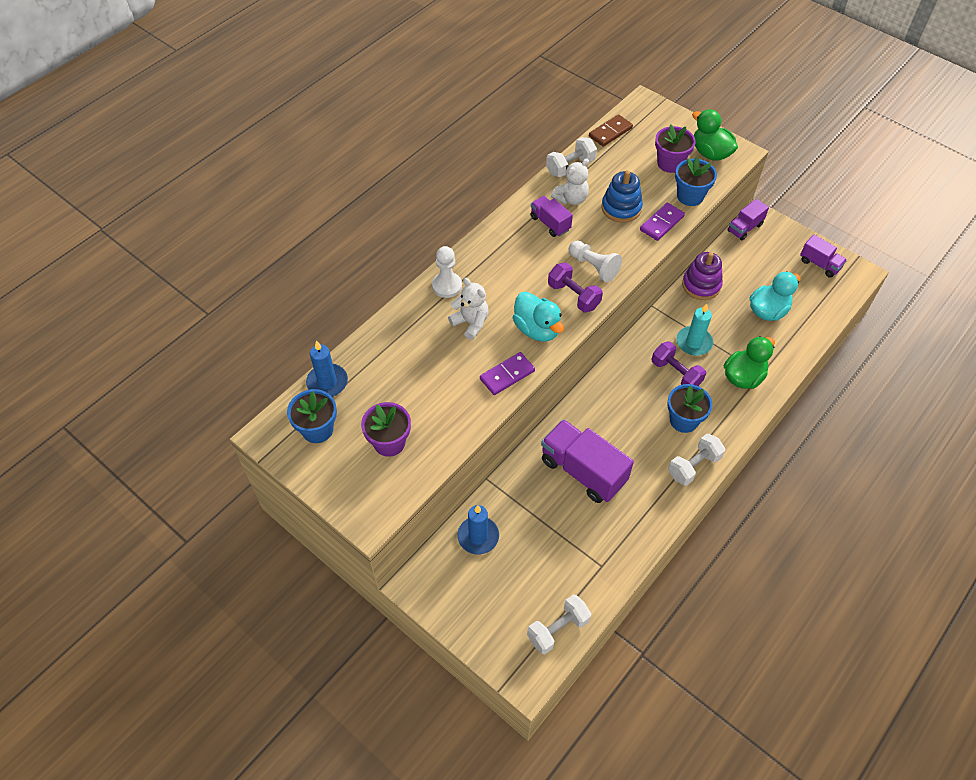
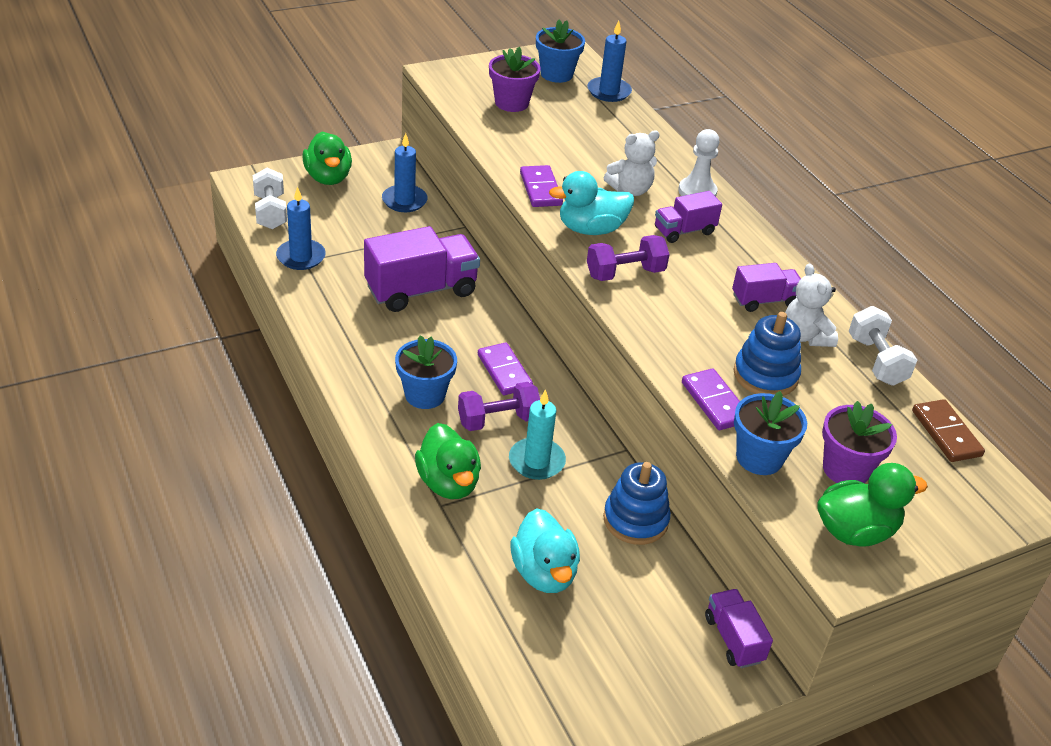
camera: 110 degrees right, 15 degrees down
white pawn [568,241,622,282] -> none
white dumbbell [668,434,725,486] -> none
purple stacking toy [682,252,723,300] -> blue stacking toy [603,462,671,545]
purple truck [800,235,847,278] -> purple truck moved to [655,191,722,243]
none -> blue candle [276,187,326,270]
none -> green duck [302,131,352,185]
none -> purple domino [478,343,533,395]

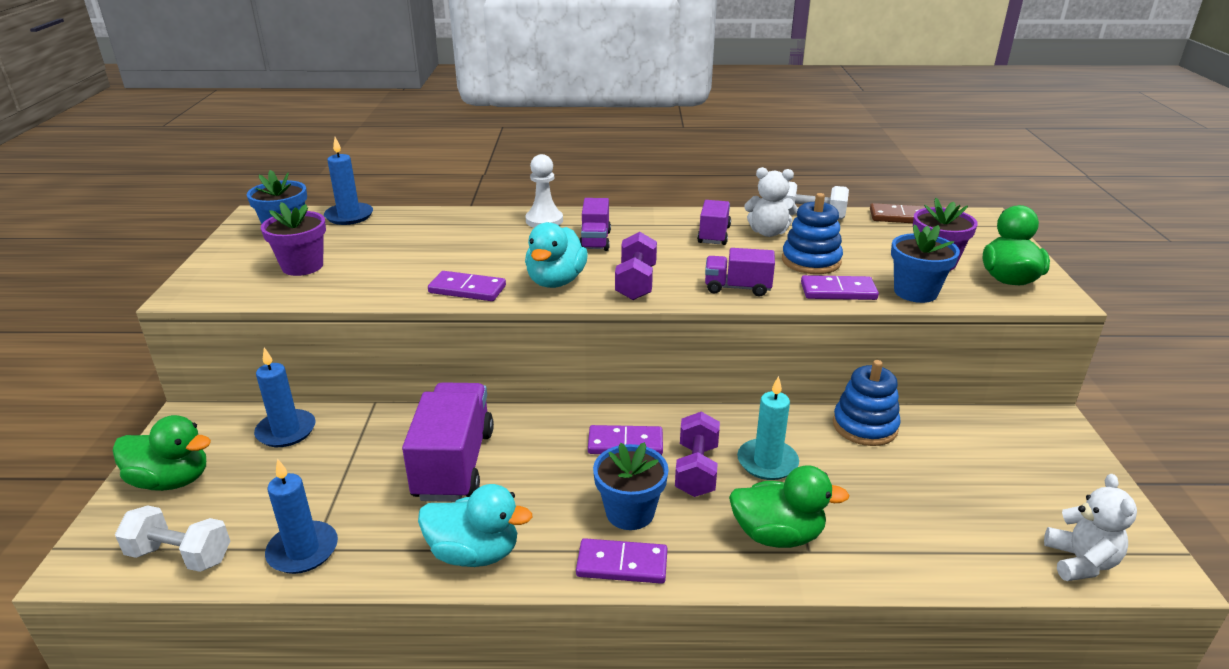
camera: 60 degrees left, 10 degrees down
turquoise duck [511,508,580,593] -> turquoise duck moved to [418,484,533,567]
white teddy bear [604,130,660,196] -> white teddy bear moved to [1044,474,1137,581]
purple truck [705,589,773,668] -> purple truck moved to [705,248,775,296]
none -> purple domino [576,538,667,584]

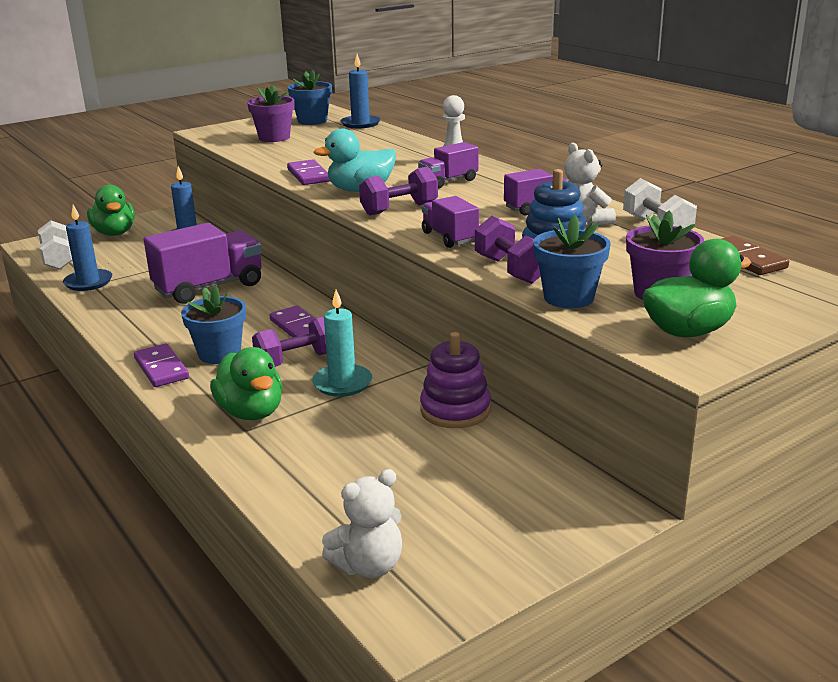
camera: 55 degrees right, 5 degrees down
turquoise duck [418,484,533,567] -> none
purple domino [801,275,879,300] -> purple dumbbell [475,216,541,284]
blue stacking toy [833,360,901,446] -> purple stacking toy [420,332,491,428]

